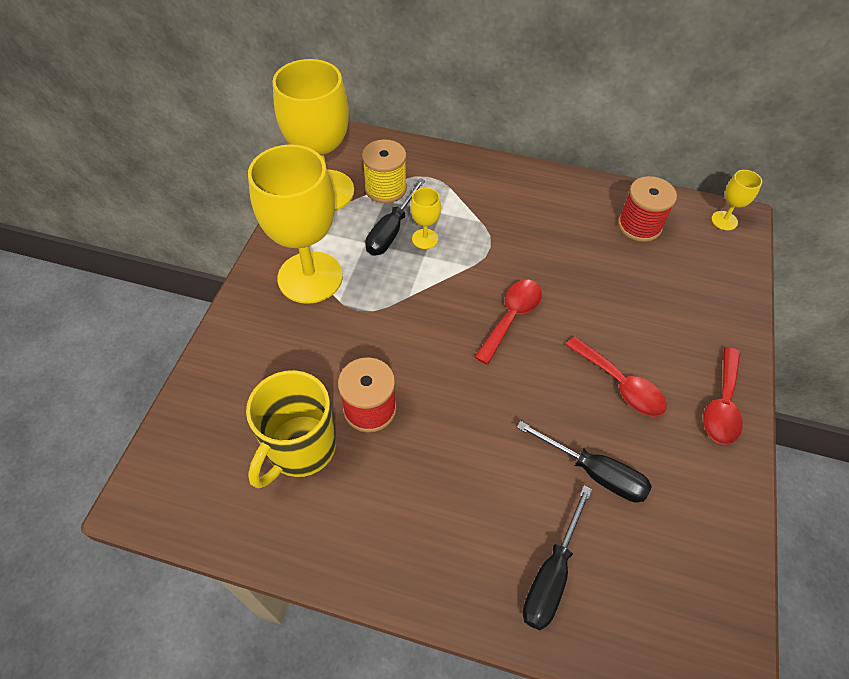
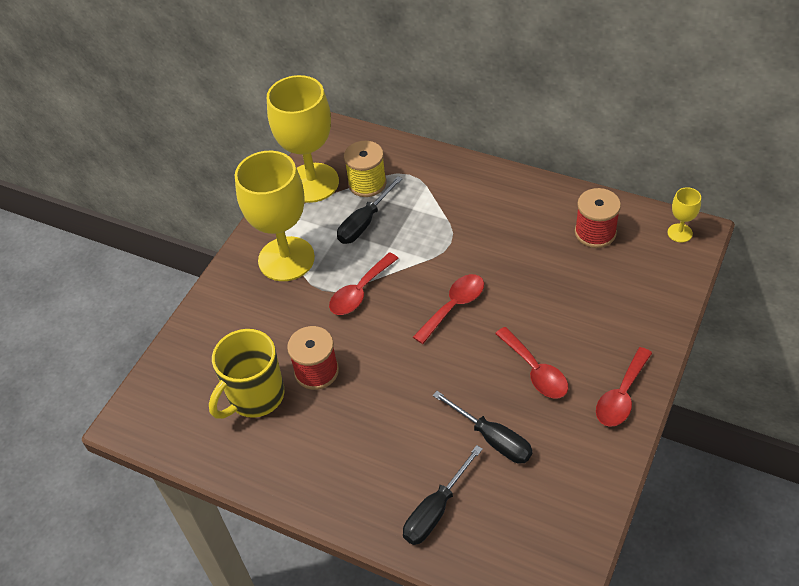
camera: 15 degrees right, 5 degrees down
yellow goblet [411,188,441,249] -> none
none -> red spoon [329,252,399,315]

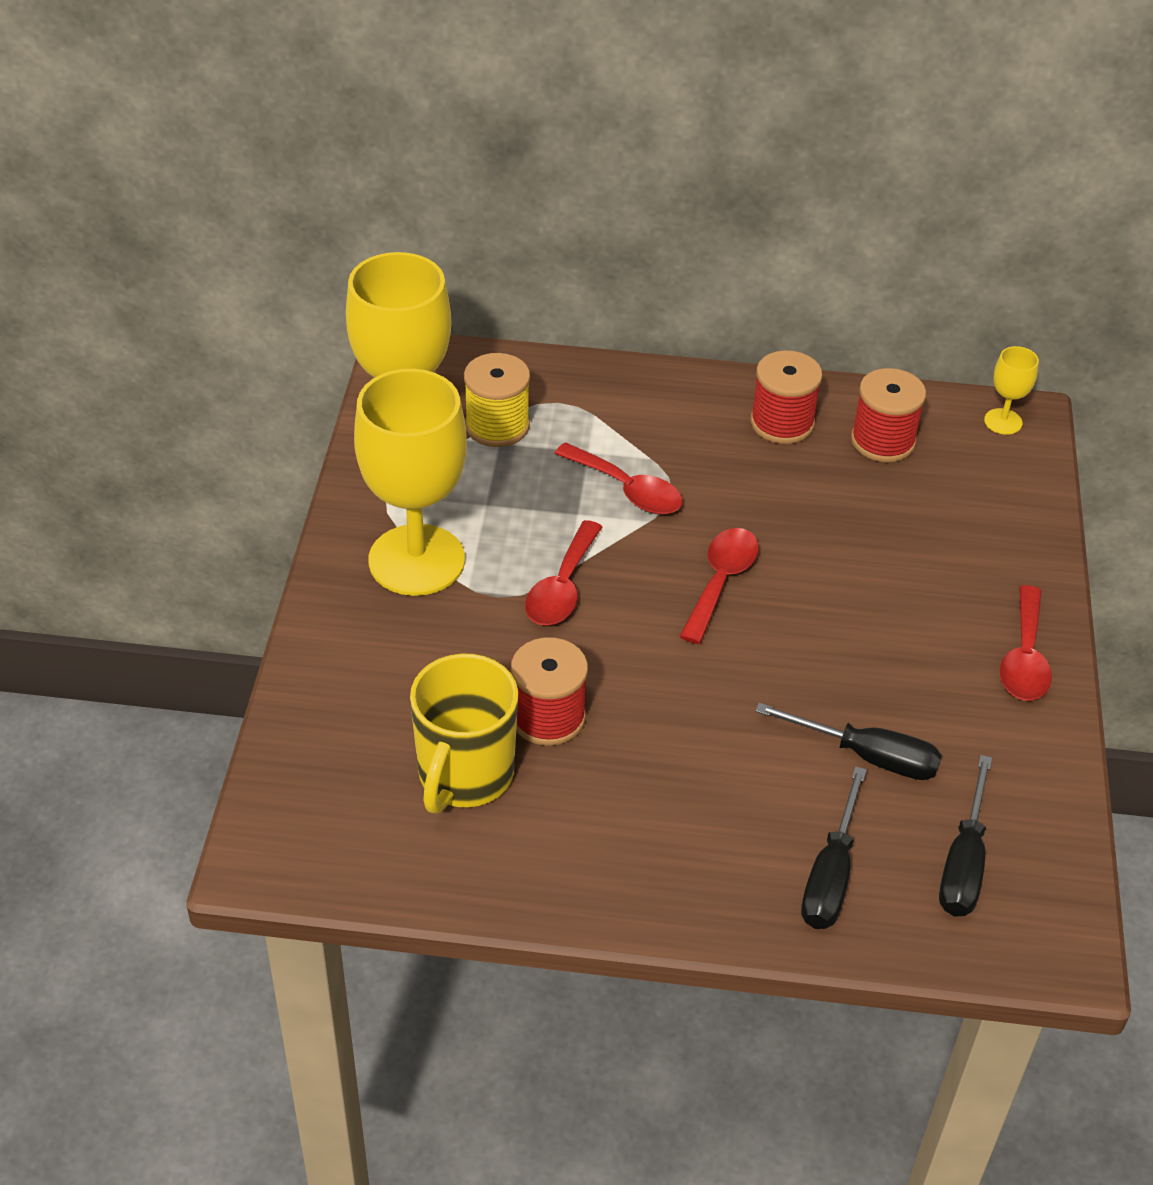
camera: 25 degrees left, 5 degrees down
black screwdriver [337,176,403,244] -> black screwdriver moved to [939,755,992,917]
red spoon [495,327,568,398] -> red spoon moved to [554,443,683,514]
none -> red spool [750,350,822,444]

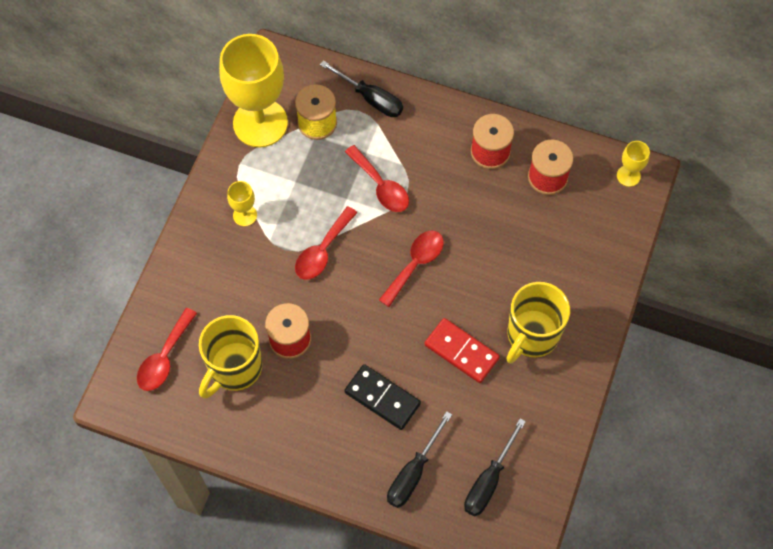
camera: 15 degrees right, 20 degrees up
yellow goblet [354,369,467,596] -> yellow goblet [227,181,257,226], size x0.43
black screwdriver [755,703,942,780] -> black screwdriver moved to [320,60,403,117]
red spoon [1000,585,1052,701] -> red spoon moved to [137,308,197,391]
none -> black domino [344,364,421,430]
none -> red domino [425,318,500,383]
none -> yellow mug [506,282,570,364]

